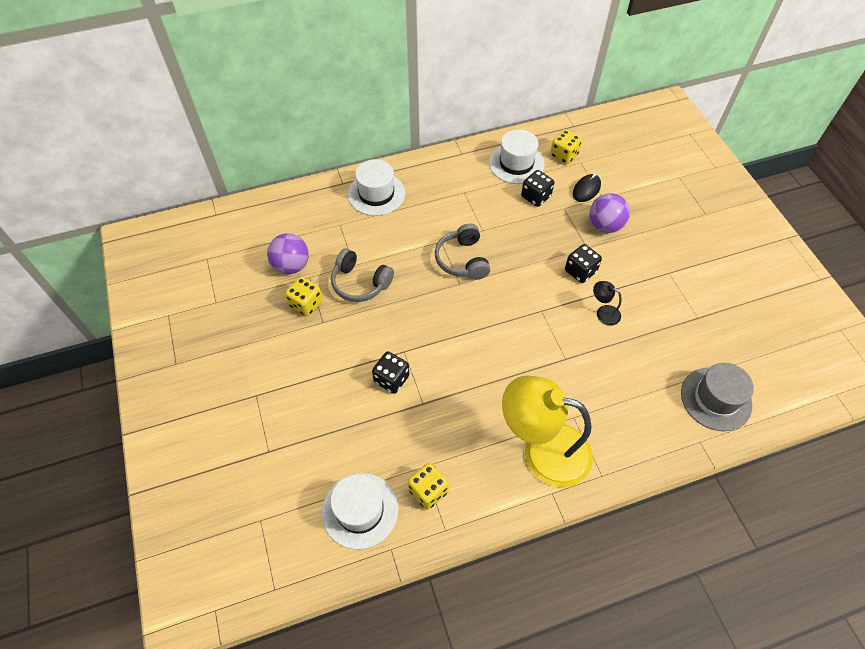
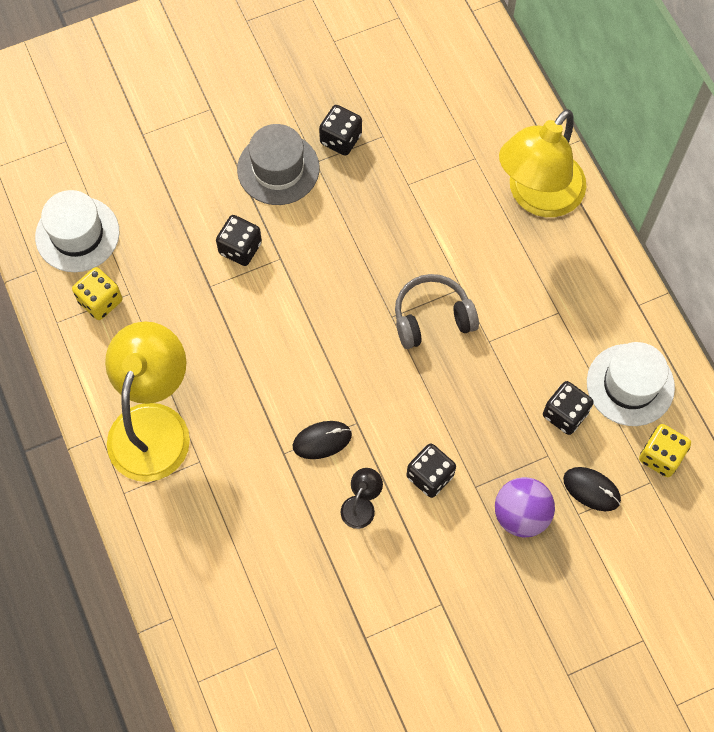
camera: 85 degrees right, 10 degrees up
purple ball [267,233,309,274] -> none
yellow dice [285,277,323,317] -> black dice [319,105,362,156]
grey headphones [331,248,394,302] -> none
white hat [348,159,405,216] -> yellow lamp [499,109,586,217]
grey hat [681,363,754,431] -> grey hat moved to [237,124,320,205]
none -> black mouse [293,421,352,459]

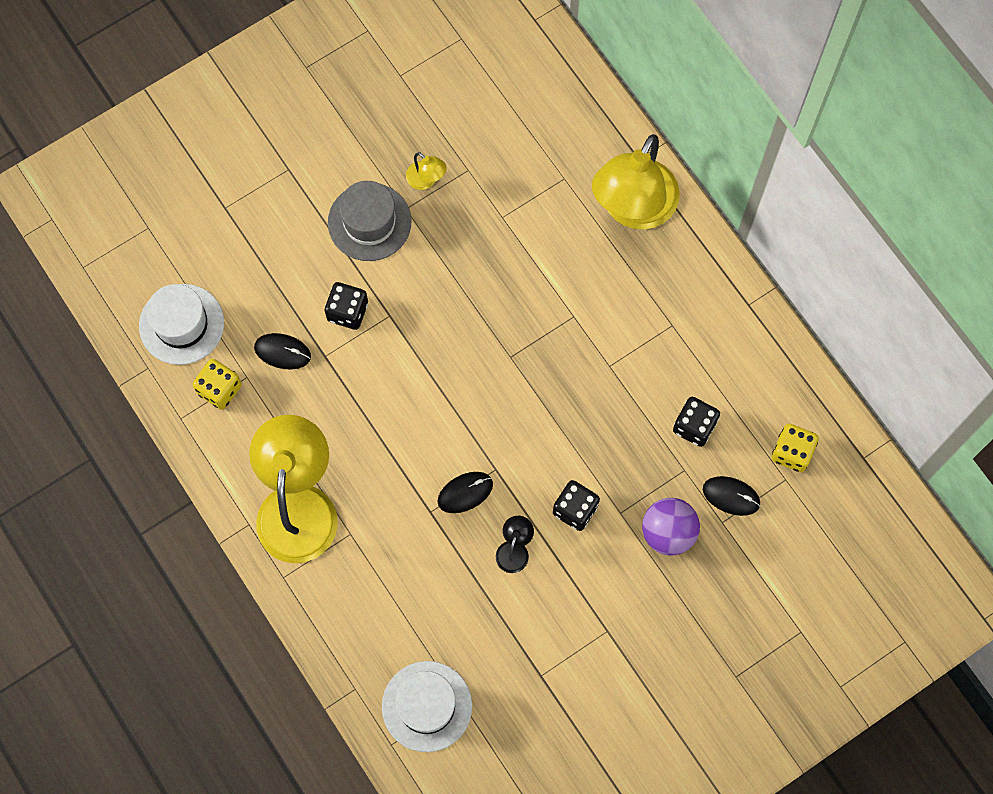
camera: 10 degrees left, 5 degrees up
black dice [319,105,362,156] -> yellow lamp [406,152,447,190]
grey headphones [395,274,479,349] -> none
white hat [587,342,675,426] -> white hat moved to [382,661,472,752]
none -> black mouse [254,333,311,369]

